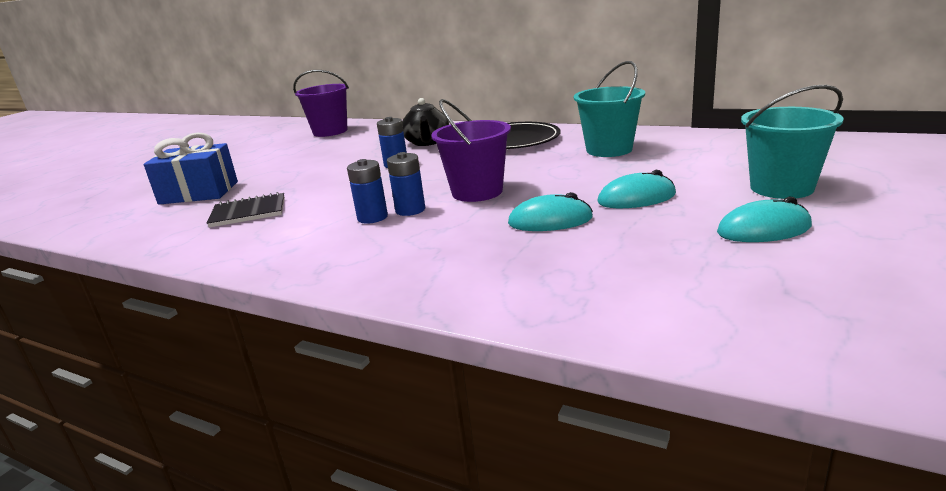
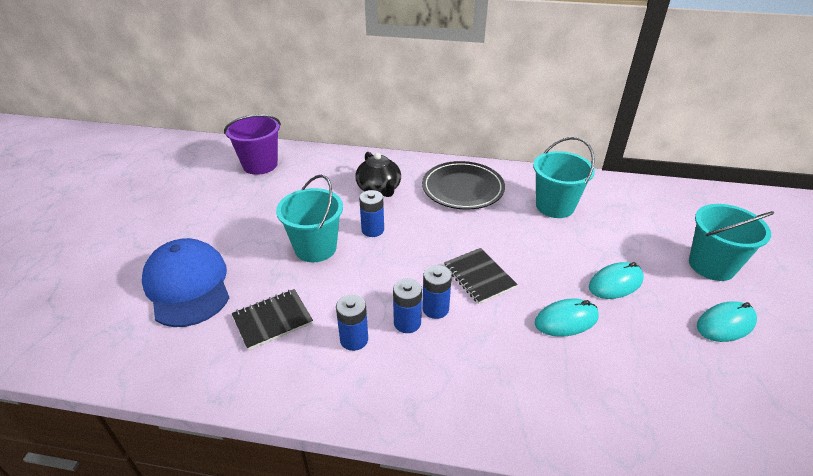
camera: 20 degrees left, 15 degrees up
blue gift [144,133,238,205] -> blue cap [142,238,229,327]
purple bucket [431,99,511,202] -> black notebook [444,248,517,304]
none -> turquoise bucket [276,175,343,262]
none -> blue battery [336,294,368,351]

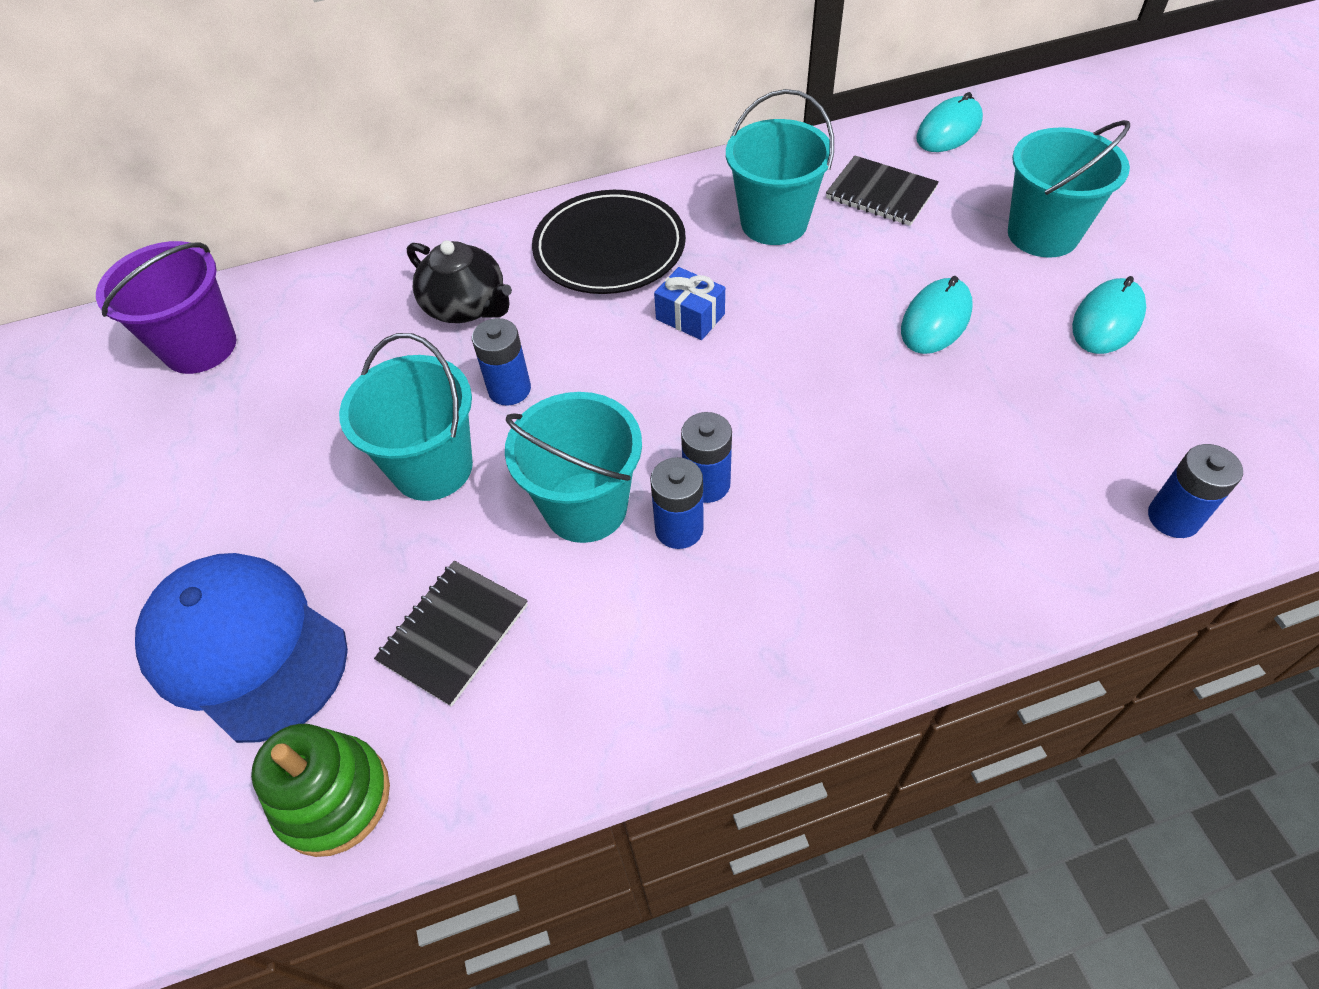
camera: 25 degrees left, 15 degrees up
blue battery [336,294,368,351] -> blue battery moved to [1148,444,1243,538]
black notebook [444,248,517,304] -> black notebook moved to [826,156,939,226]
turquoise mouse [535,298,599,337] -> turquoise mouse moved to [916,92,983,152]
none -> green stacking toy [251,724,390,857]
none -> turquoise bucket [505,392,642,543]
none -> blue gift [654,267,725,340]

